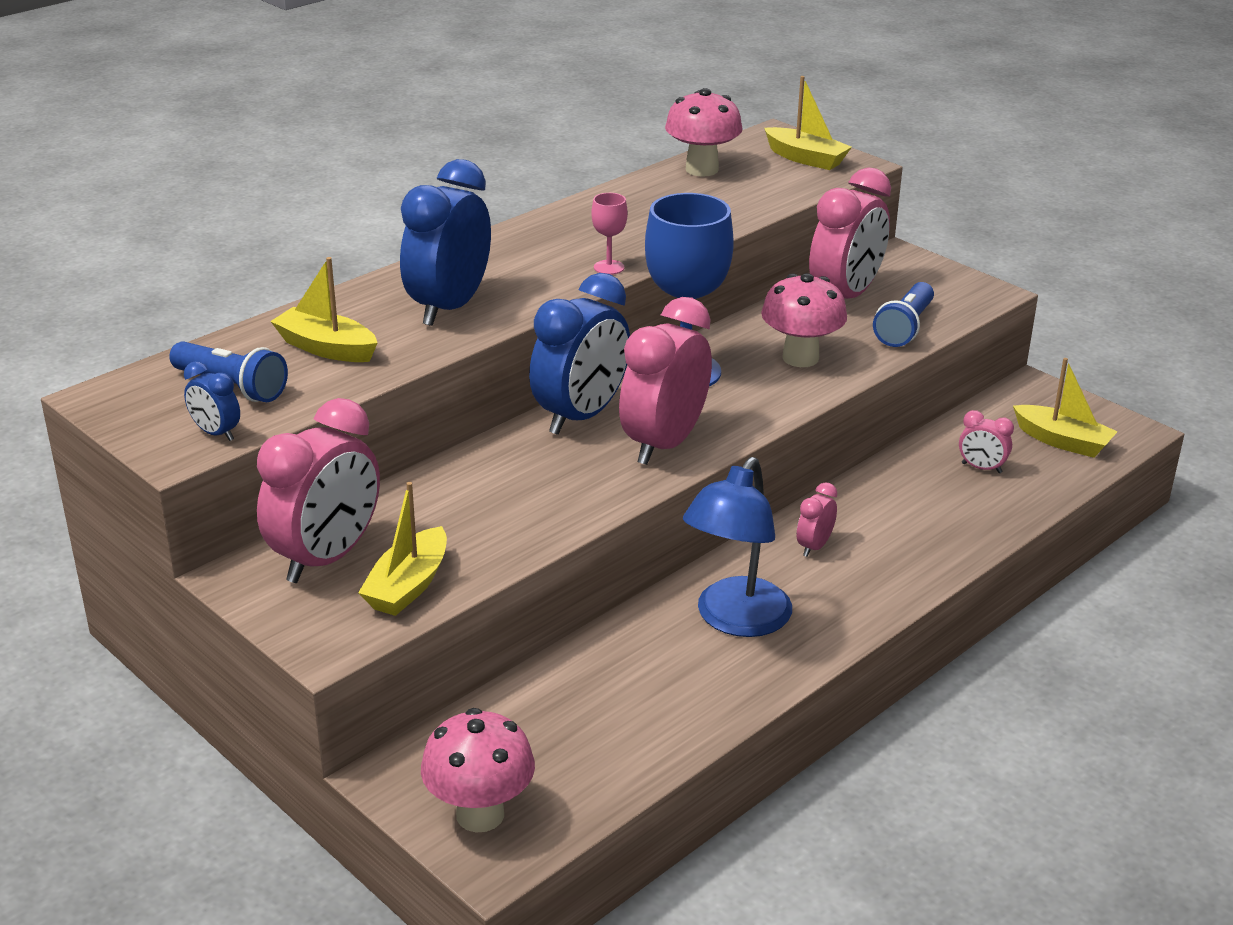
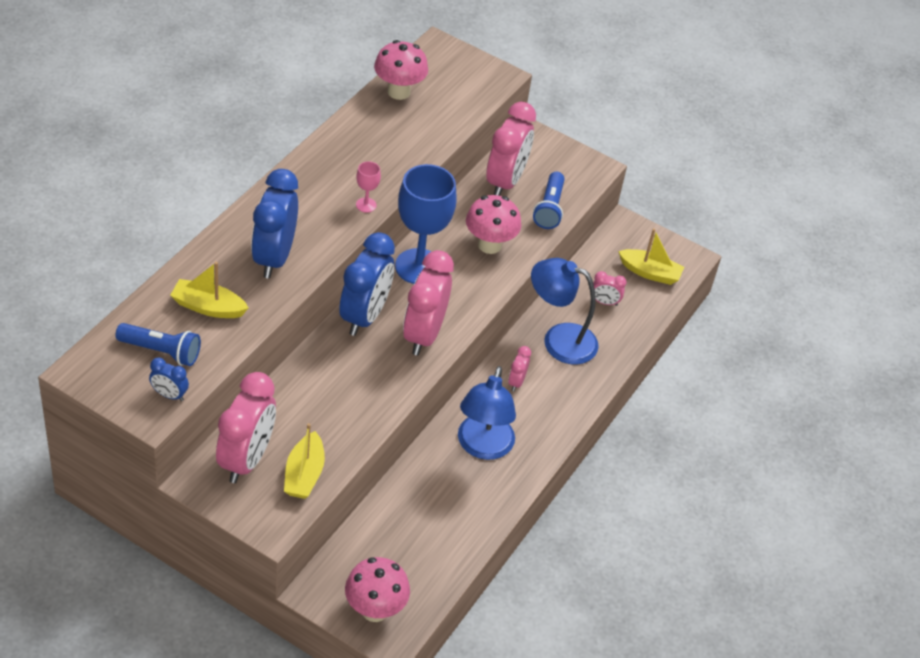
camera: 20 degrees left, 15 degrees up
yellow boat [764,76,852,170] -> none
none -> blue lamp [531,258,599,365]

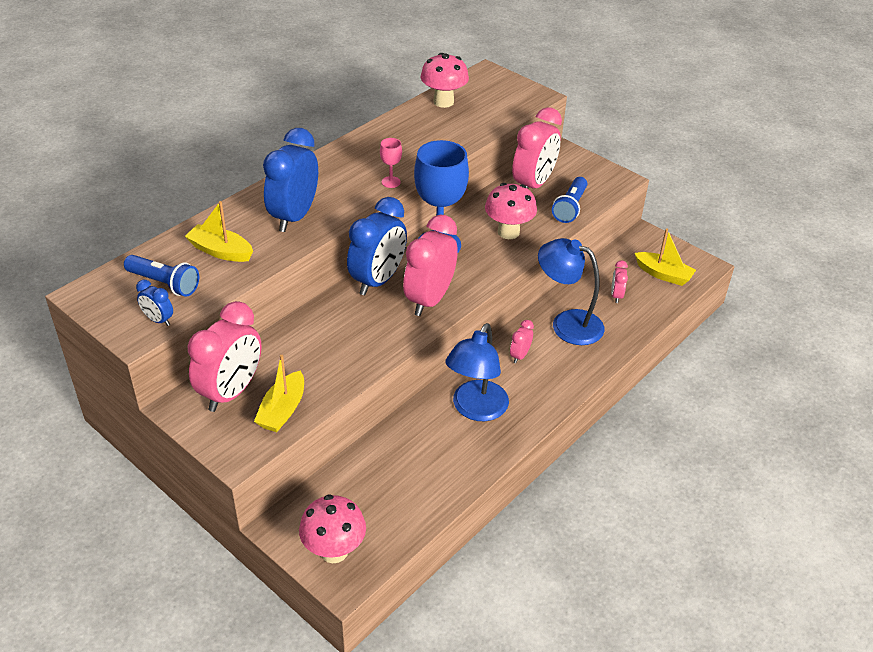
camera: 15 degrees right, 5 degrees down
pink clock [593,271,627,306] -> pink clock turned 75 degrees clockwise [611,260,628,303]

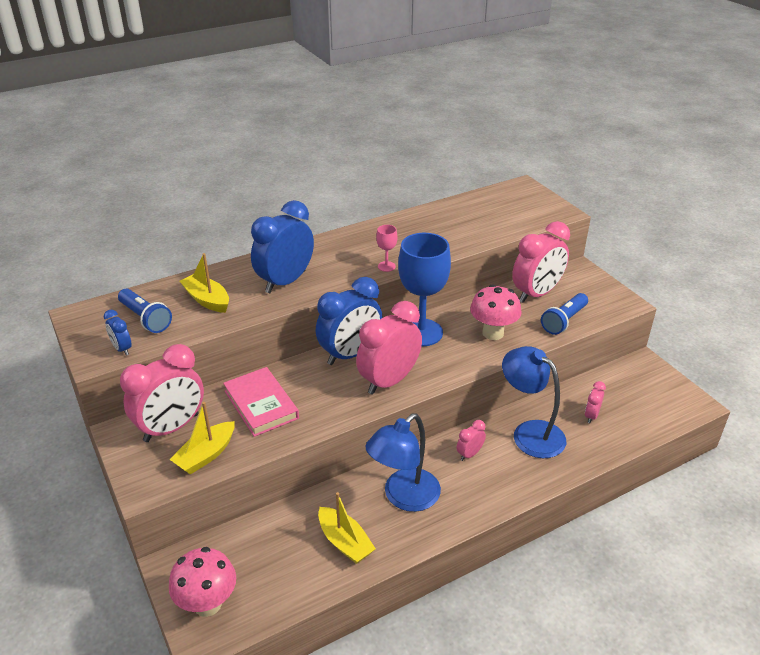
camera: 20 degrees right, 5 degrees down
pink mushroom [420,53,469,108] -> none
yellow boat [635,228,696,286] -> yellow boat moved to [318,492,376,564]
none -> pink book [223,367,299,437]

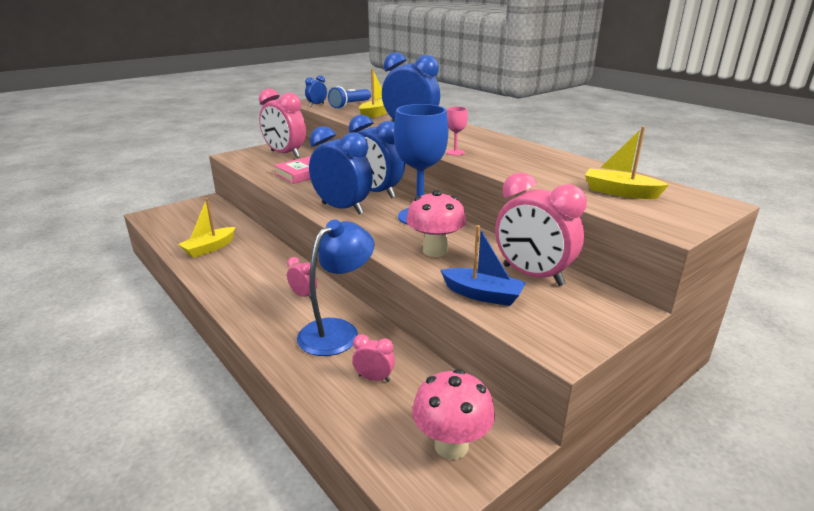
camera: 80 degrees right, 10 degrees down
yellow boat [169,402,235,475] -> yellow boat moved to [585,126,669,199]
pink mushroom [169,547,236,617] -> pink mushroom moved to [412,369,495,460]
pink clock [356,301,422,395] -> blue clock [309,126,373,214]
blue lamp [365,413,441,512] -> none
blue flashlight [541,293,588,335] -> blue boat [440,225,526,306]

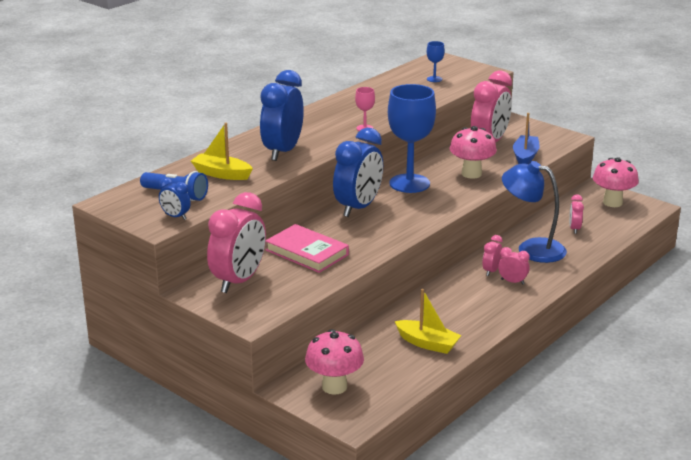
camera: 100 degrees left, 0 degrees up
blue clock [309,126,373,214] -> none
yellow boat [585,126,669,199] -> blue goblet [427,41,445,82]
none -> pink mushroom [305,329,364,395]
none -> pink clock [498,247,530,284]

